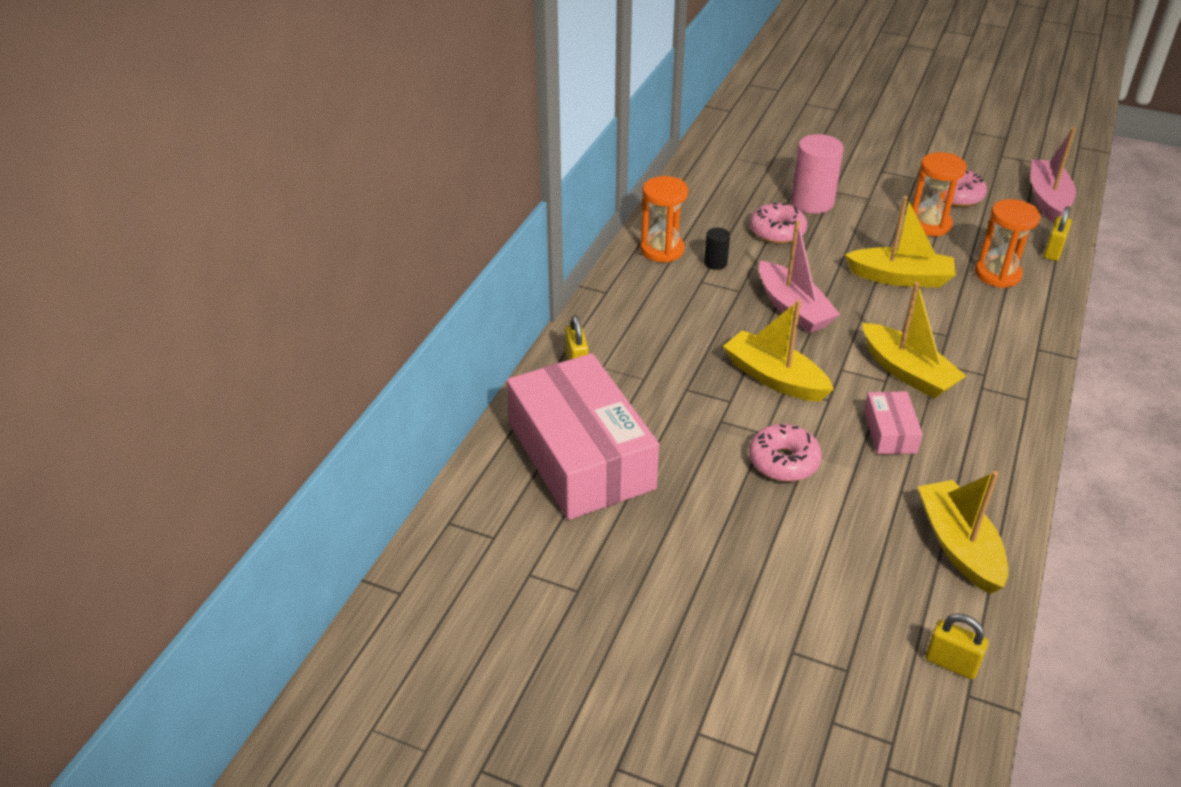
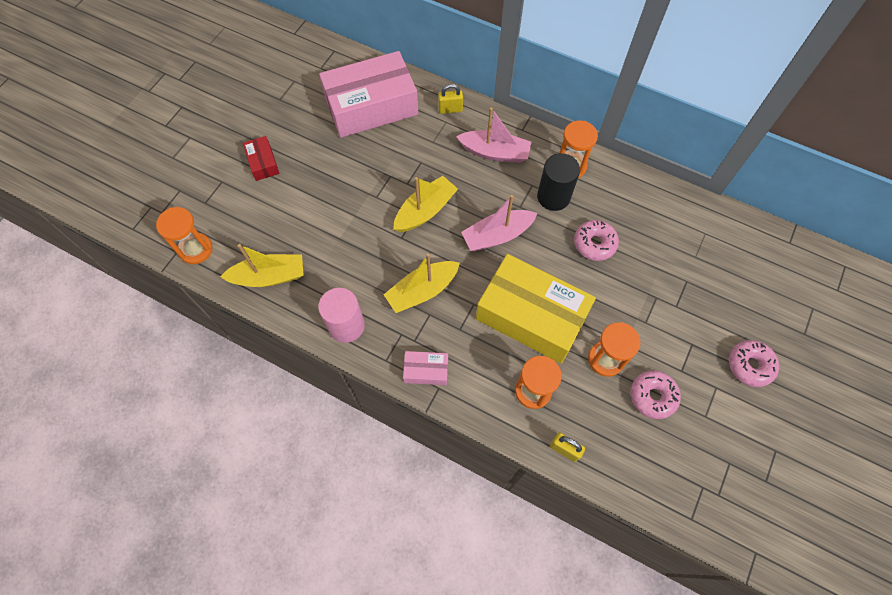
camera: 95 degrees right, 25 degrees up
black cylinder [704,228,730,270] -> black cylinder [537,153,580,211], size x1.98
pink donut [749,424,822,481] -> pink donut moved to [729,340,779,387]
pink cylinder [791,134,844,214] -> pink cylinder moved to [318,288,365,343]
yellow boat [845,196,956,288] -> yellow box [476,254,596,363]
pink box [864,391,923,454] -> pink box moved to [403,351,448,385]
yellow padlock [925,614,989,679] -> orange hourglass [156,207,212,264]
pink boat [1031,128,1076,223] -> pink boat moved to [456,107,531,163]
none -> red box [243,136,279,181]

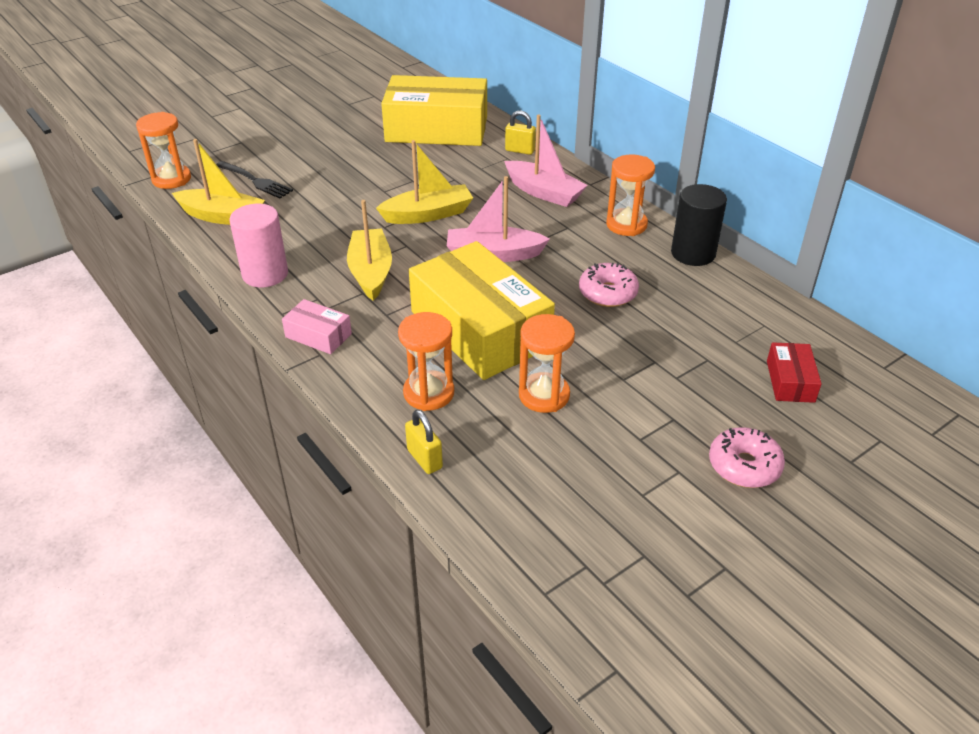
camera: 25 degrees right, 25 degrees down
red box [243,136,279,181] -> red box moved to [767,342,822,403]
pink box [319,51,418,138] -> yellow box [381,75,487,146]
yellow boat [384,253,460,313] -> yellow boat turned 90 degrees clockwise [347,200,392,301]
black cylinder [537,153,580,211] -> black cylinder moved to [671,184,727,266]
pink donut [631,370,681,419] -> none
none -> black fork [216,161,293,199]

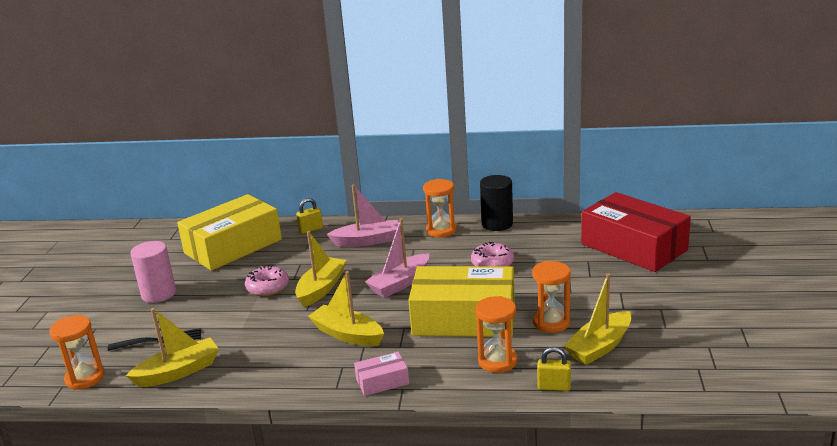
camera: 45 degrees left, 15 degrees down
pink cylinder [229,204,288,287] -> pink cylinder moved to [130,241,176,303]
pink donut [709,427,785,488] -> pink donut moved to [245,265,289,296]
red box [767,342,822,403] -> red box [581,192,691,272], size x2.31
none -> yellow boat [564,273,631,365]

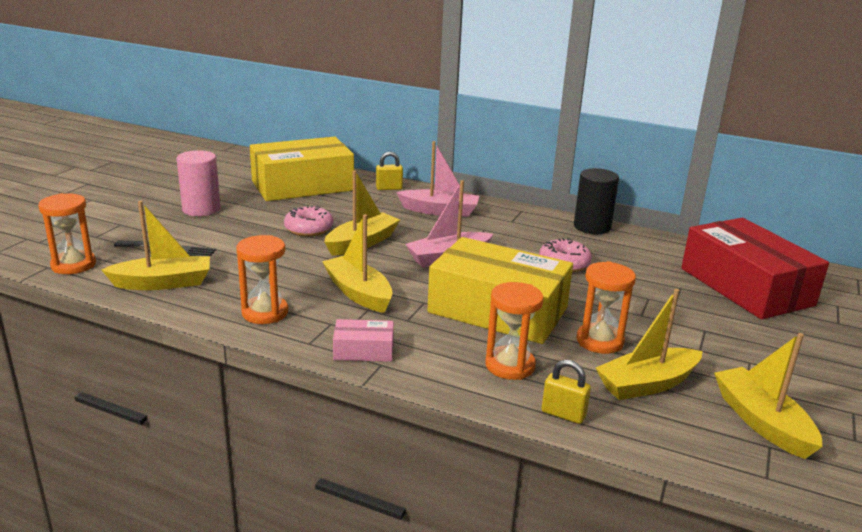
camera: 15 degrees right, 0 degrees up
orange hourglass [423,179,457,238] -> orange hourglass moved to [236,235,288,324]
none -> yellow boat [714,333,822,459]

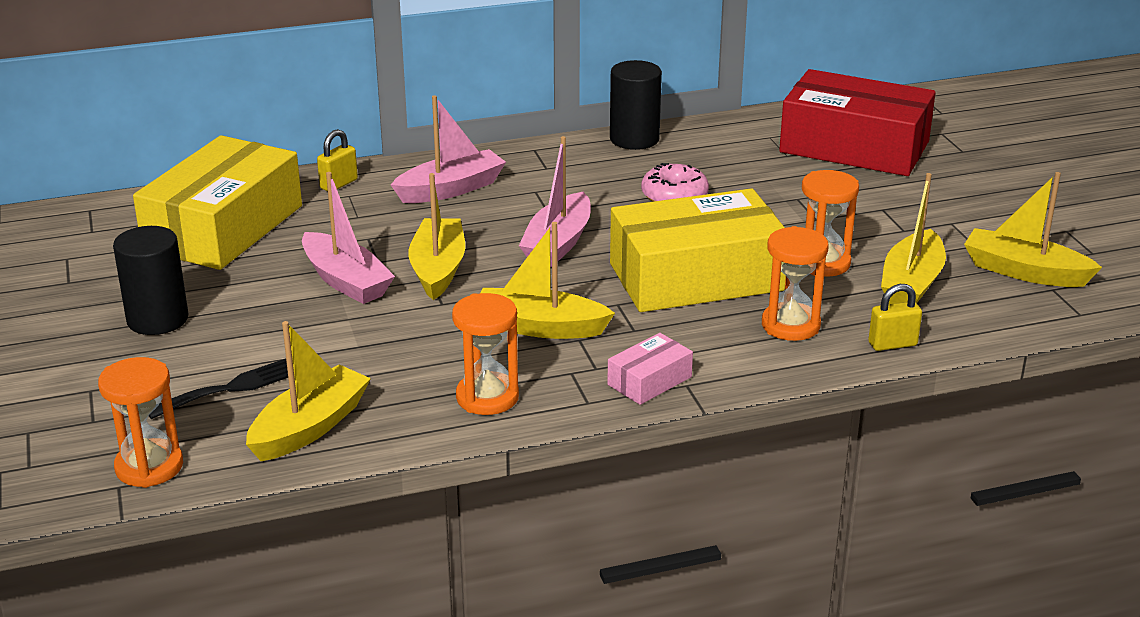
camera: 40 degrees left, 5 degrees up
pink cylinder [176,150,221,216] -> black cylinder [113,226,188,335]
pink donut [284,205,333,237] -> pink boat [302,172,395,304]

